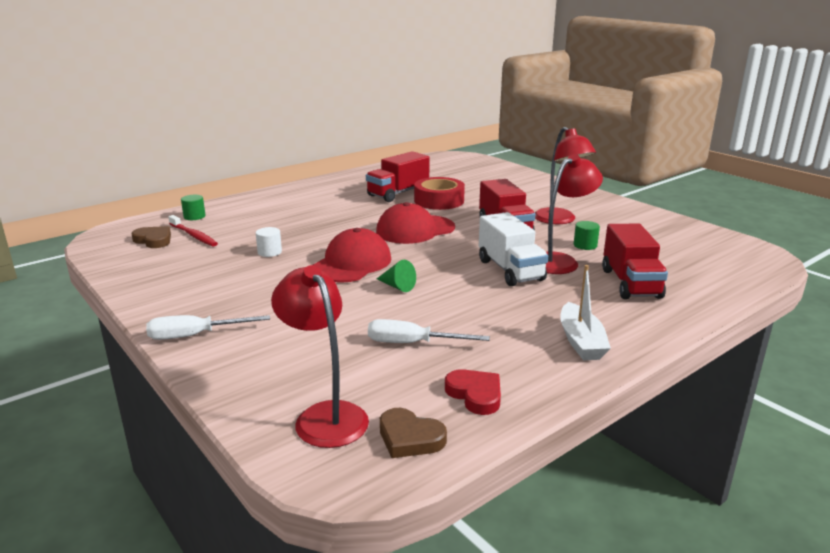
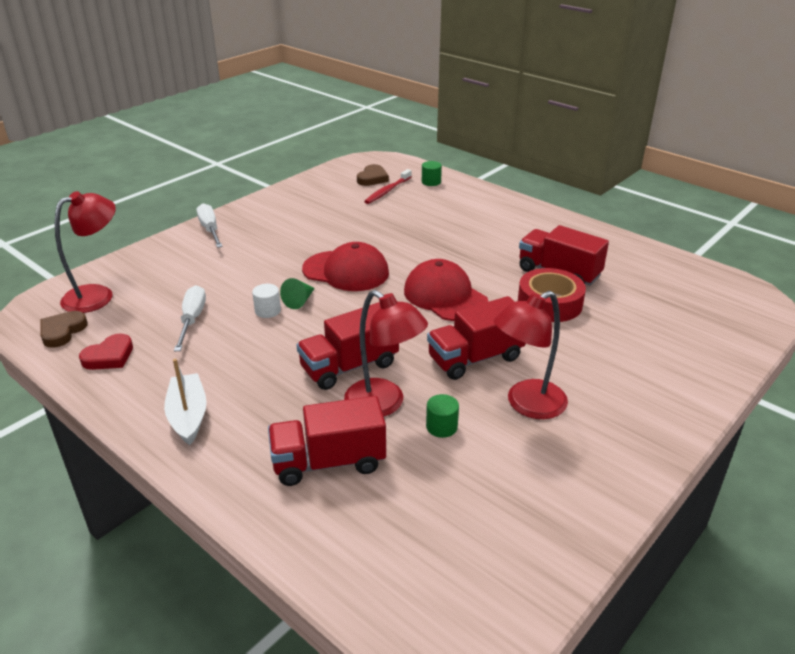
camera: 80 degrees right, 10 degrees up
white cylinder [256,227,282,257] -> white cylinder moved to [252,284,281,318]
white truck [479,212,548,286] -> red truck [297,302,399,390]
white boat [560,265,611,360] -> white boat turned 90 degrees clockwise [164,359,207,445]

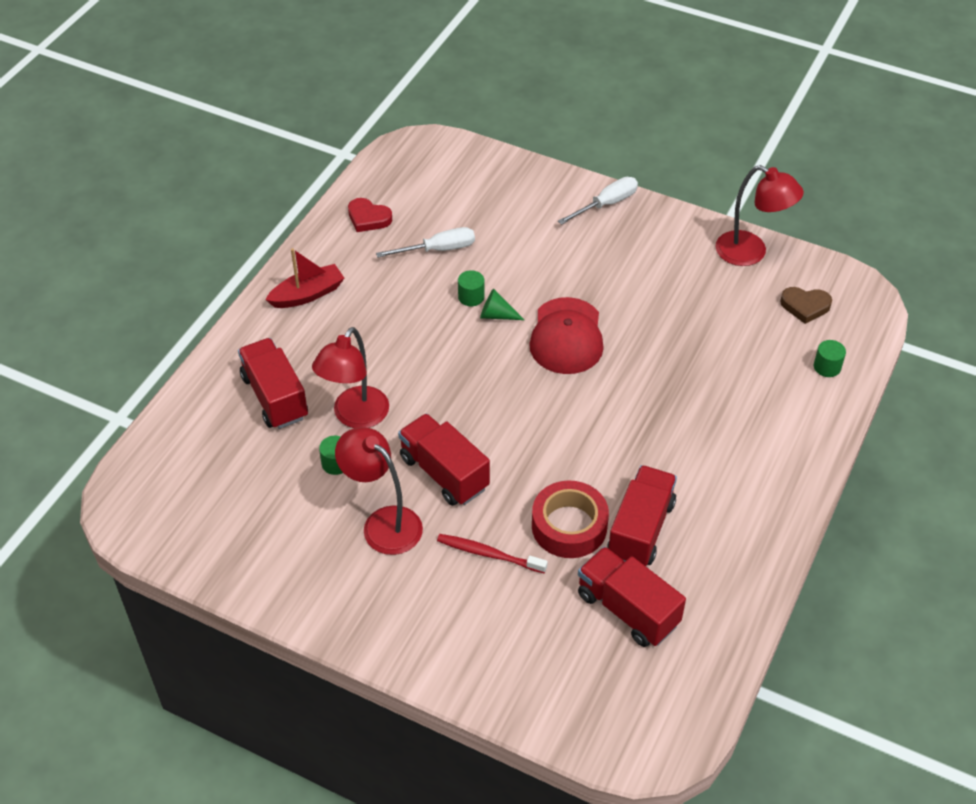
camera: 75 degrees right, 15 degrees up
brown heart [40,311,88,348] -> none
red lamp [55,191,116,313] -> red lamp moved to [716,165,804,266]
white boat [164,359,207,445] -> red boat [265,248,344,308]
white cylinder [252,284,281,318] -> green cylinder [458,270,484,306]
red truck [297,302,399,390] -> red truck moved to [578,546,686,647]
red toothbrush [364,169,412,204] -> red toothbrush moved to [437,534,548,573]
red cap [404,259,488,321] -> none

